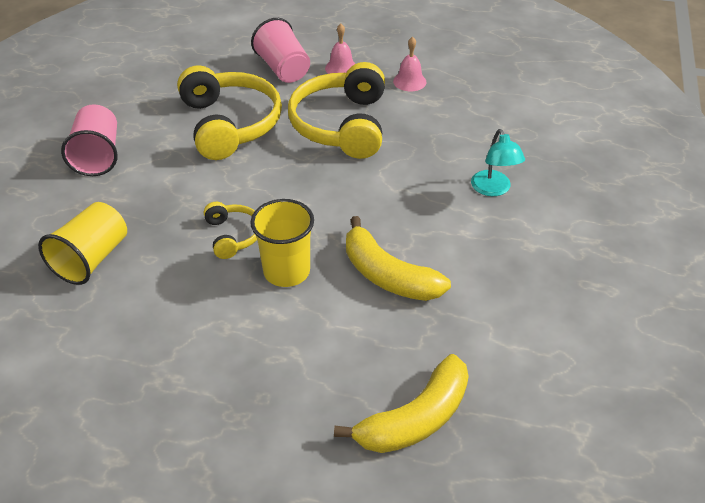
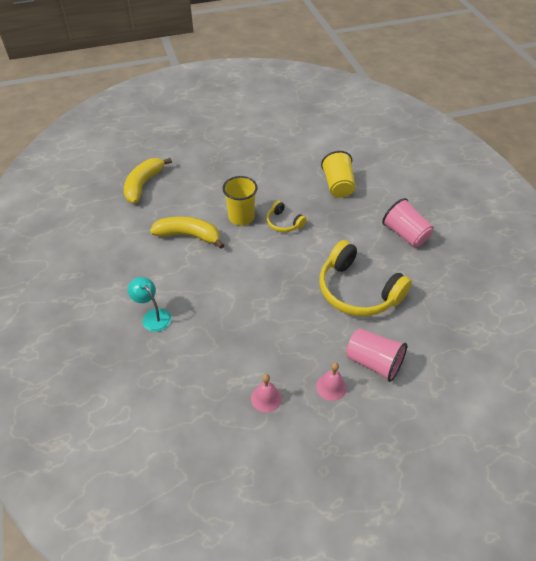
camera: 150 degrees right, 5 degrees up
yellow headphones [288,62,385,159] -> none

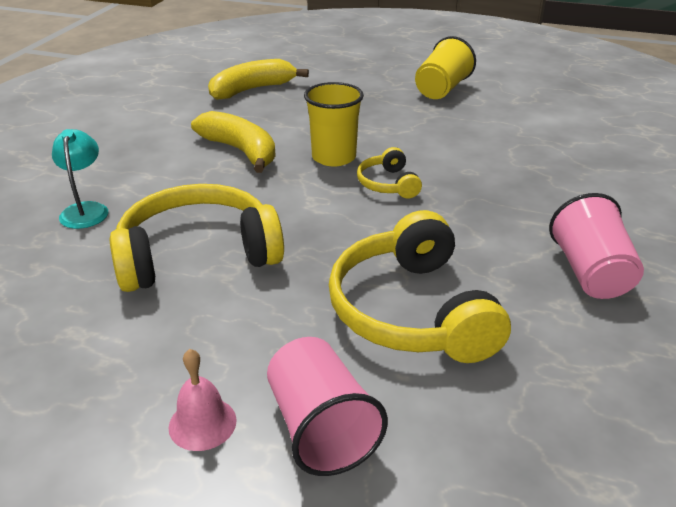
camera: 35 degrees right, 15 degrees down
pink bell [251,374,282,413] -> none
yellow cup [321,151,355,198] -> yellow cup moved to [415,36,476,99]
none -> yellow headphones [110,184,284,292]

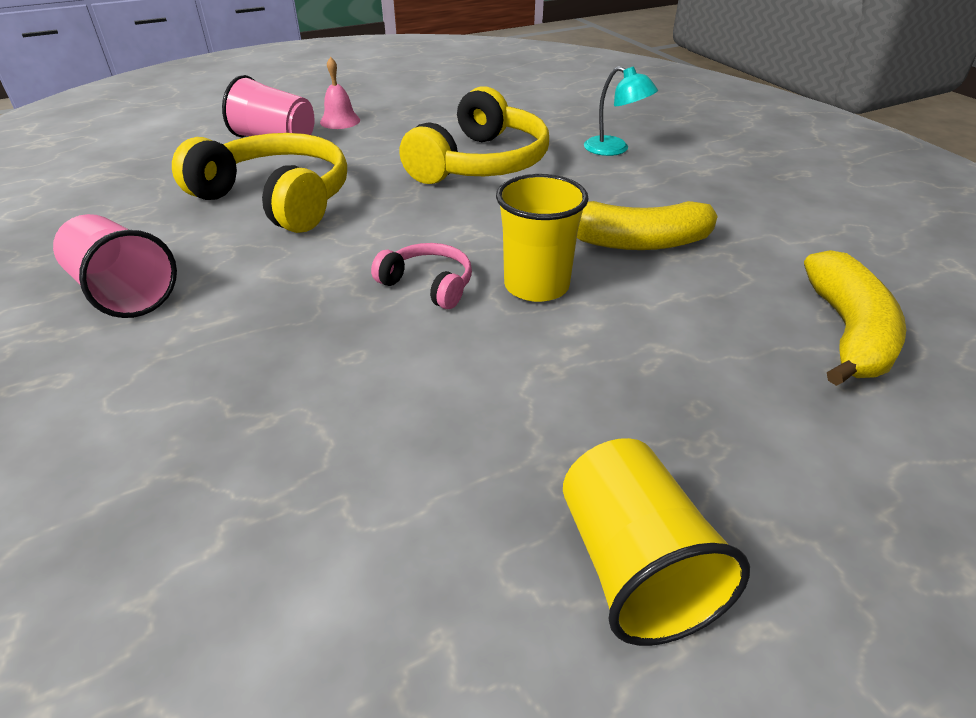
camera: 135 degrees right, 5 degrees up
yellow headphones [357,147,422,199] -> pink headphones [371,243,472,309]

